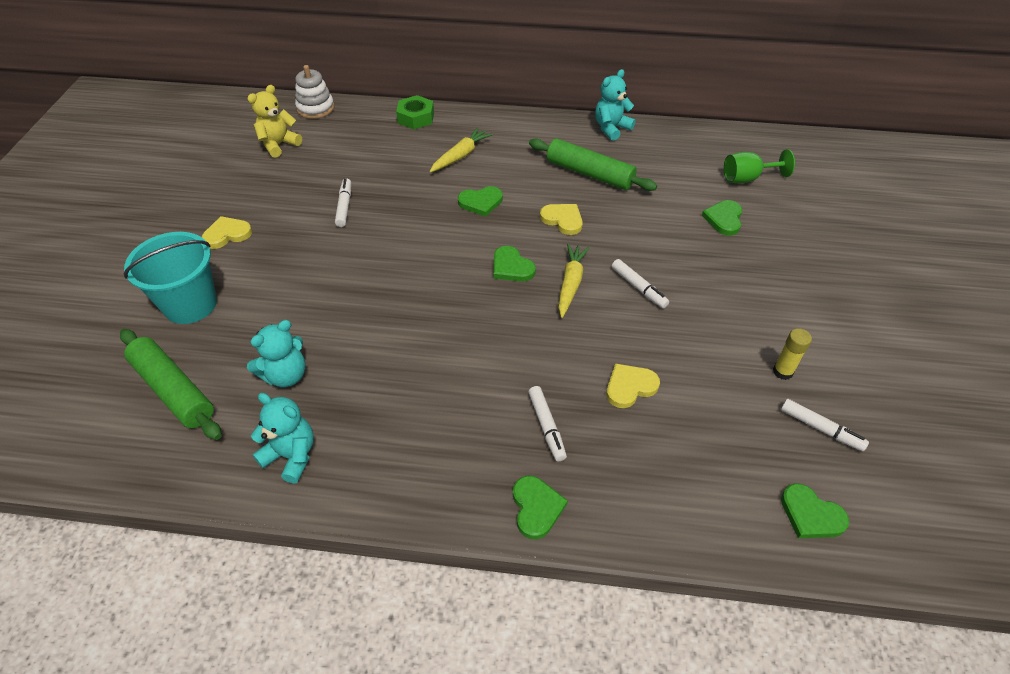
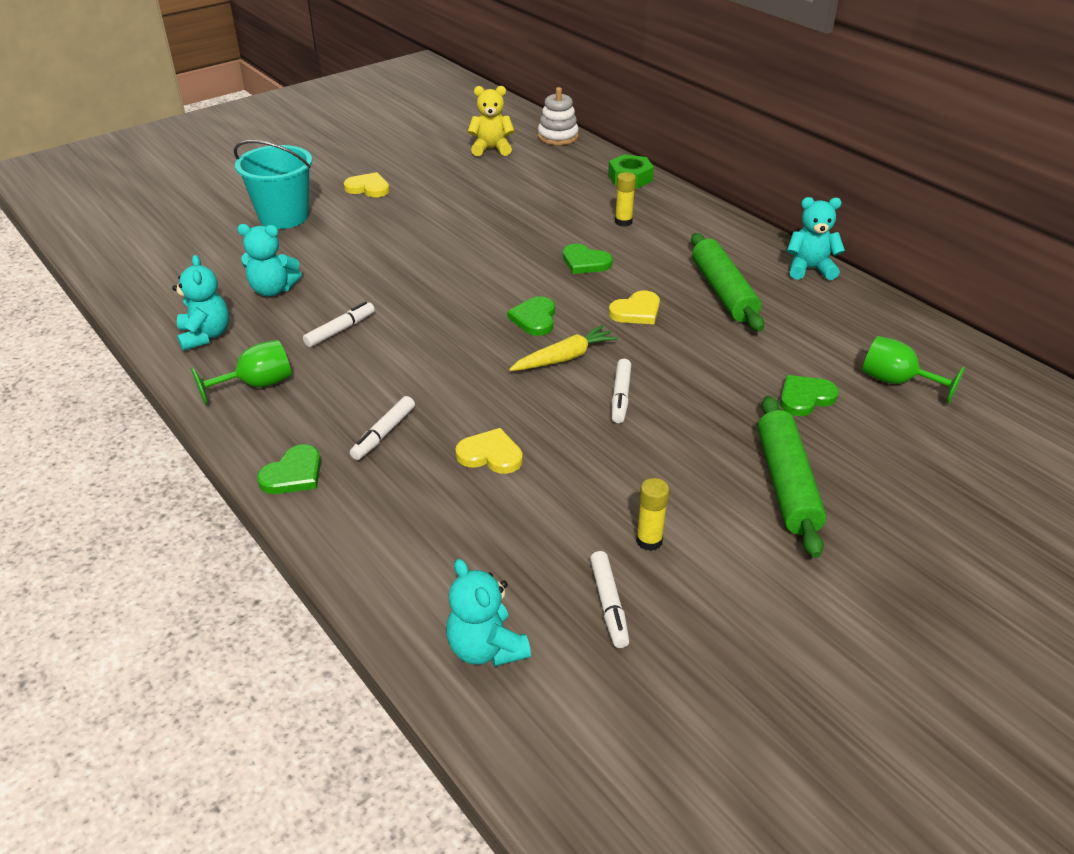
camera: 45 degrees right, 10 degrees down
green rolling pin [120,329,222,440] -> green rolling pin moved to [757,396,827,558]
white marker [335,178,351,227] -> white marker moved to [303,301,375,347]
yellow carrot [430,128,493,173] -> yellow glue stick [615,172,636,227]
yellow heart [540,204,583,235] -> yellow heart turned 60 degrees clockwise [609,291,660,324]
green heart [781,483,849,538] -> turquoise teddy bear [446,559,531,667]
none -> green goblet [191,340,292,405]

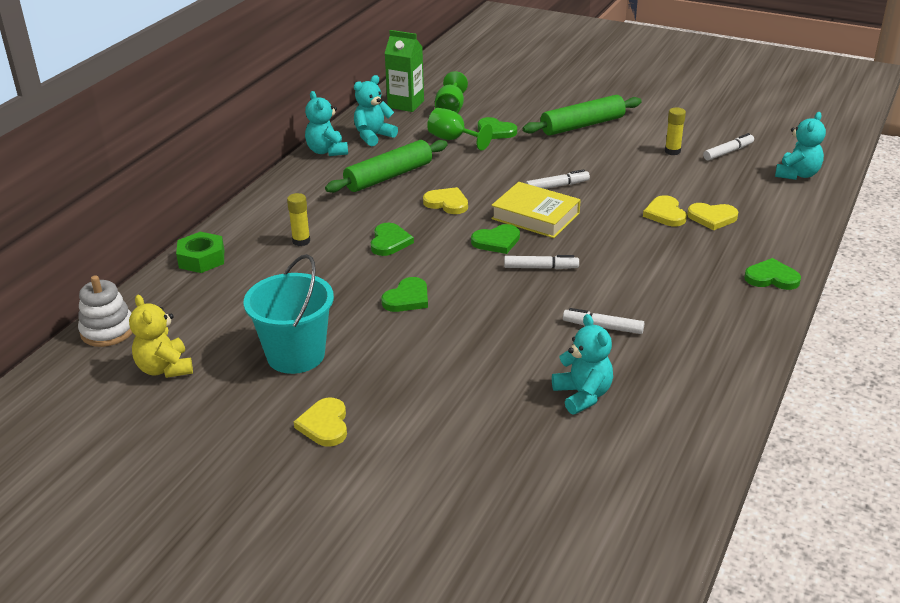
camera: 115 degrees left, 5 degrees down
turquoise teddy bear [172,255,229,351] -> turquoise teddy bear moved to [354,75,398,146]
green goblet [191,340,292,405] -> green goblet moved to [427,108,493,150]
turquoise bucket [234,140,312,229] -> turquoise bucket moved to [244,254,334,374]
white marker [350,396,415,460] -> white marker moved to [504,255,579,269]
yellow carrot [509,325,618,371] -> yellow book [491,182,581,238]
none -> green heart [381,277,428,312]
none -> green carton [384,30,424,112]
none -> yellow heart [687,203,738,230]

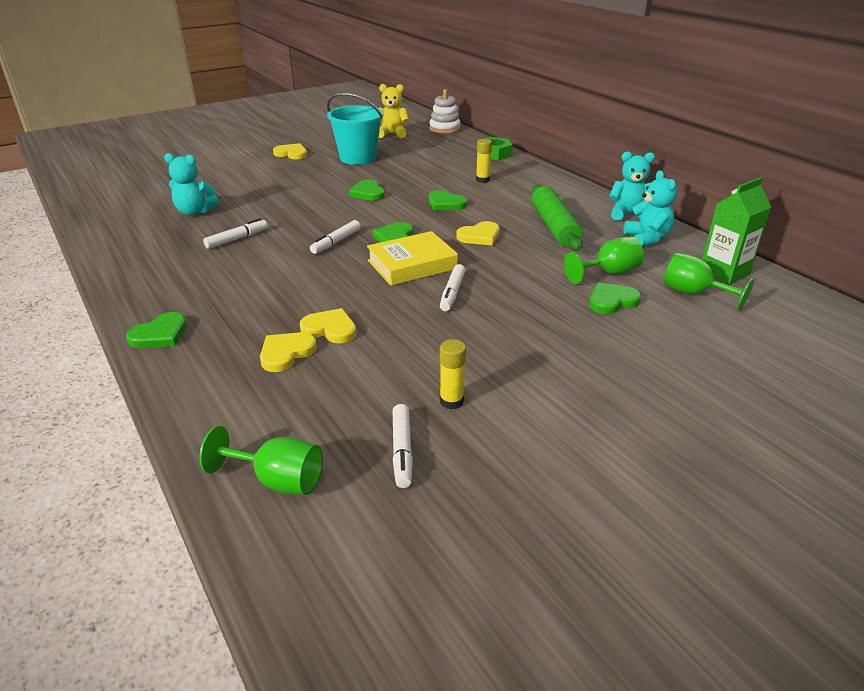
camera: 120 degrees right, 0 degrees up
green rolling pin [523,95,642,136] -> none
turquoise teddy bear [775,112,826,180] -> green goblet [199,426,323,495]

